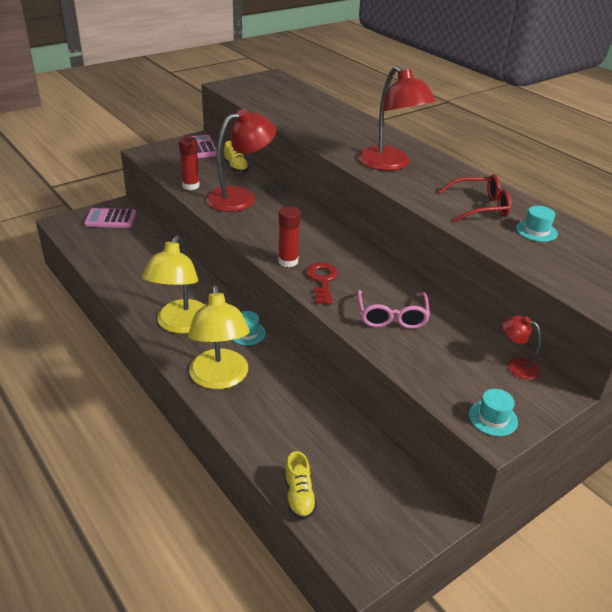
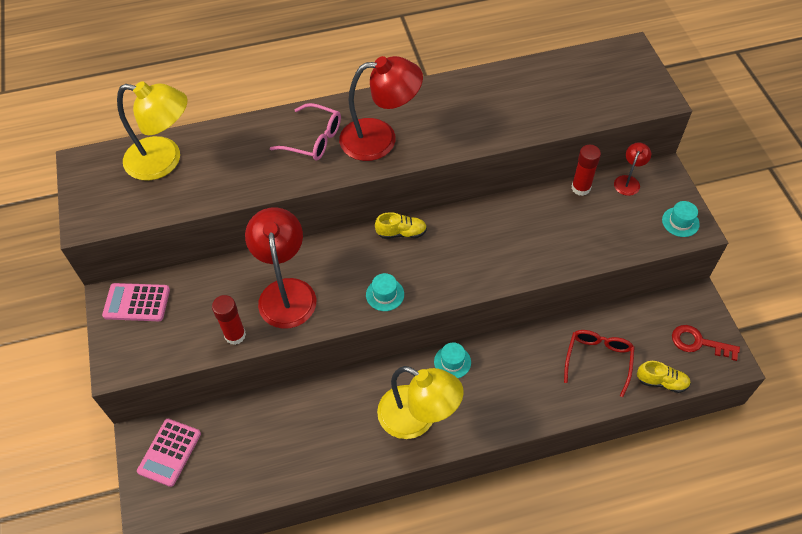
camera: 65 degrees left, 20 degrees up
yellow lamp [188,285,250,389] -> yellow lamp moved to [117,81,188,181]
yellow shoe [223,141,249,173] -> yellow shoe moved to [375,212,427,239]
red glue stick [278,206,300,267] -> red glue stick moved to [572,145,601,196]
red key [306,262,338,304] -> red key moved to [672,325,740,361]
pink glasses [357,290,430,329] -> pink glasses moved to [270,103,341,161]
red glasses [439,174,511,222] -> red glasses moved to [564,330,635,397]
red lamp [502,316,541,380] -> red lamp turned 150 degrees clockwise [614,142,651,196]
turquoise hat [516,206,558,242] -> turquoise hat moved to [366,273,404,311]

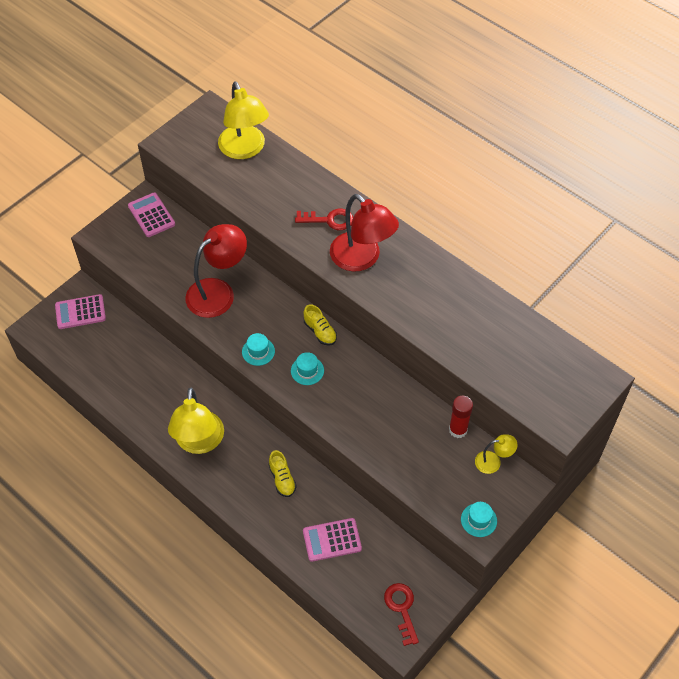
camera: 55 degrees right, 0 degrees up
red glue stick [212,295,246,345] -> none
pink glasses [270,103,341,161] -> red key [295,209,353,230]
turquoise hat [434,342,471,378] -> turquoise hat moved to [291,352,324,385]
red glasses [564,330,635,397] -> pink calculator [303,518,362,562]
red lamp [614,142,651,196] -> yellow lamp [475,434,518,474]
yellow shoe [637,361,691,393] -> yellow shoe moved to [269,450,297,497]

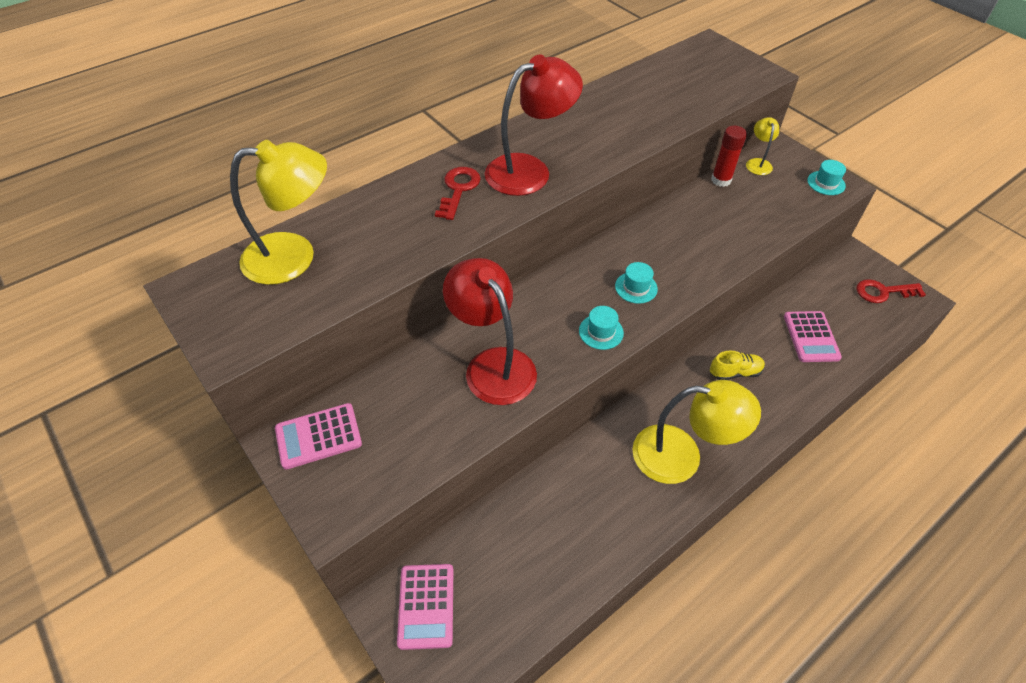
camera: 80 degrees left, 5 degrees down
yellow shoe [303,304,337,346] -> none

